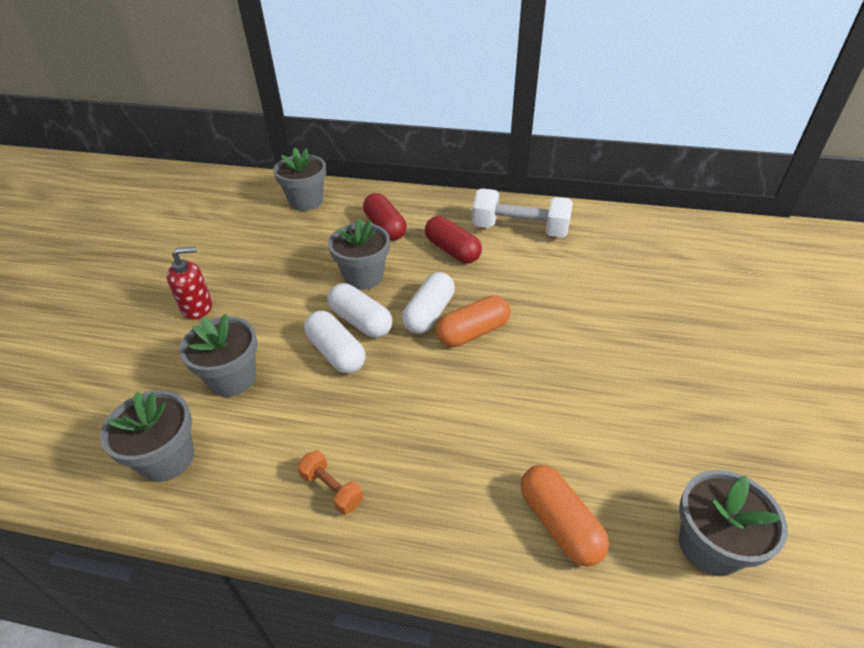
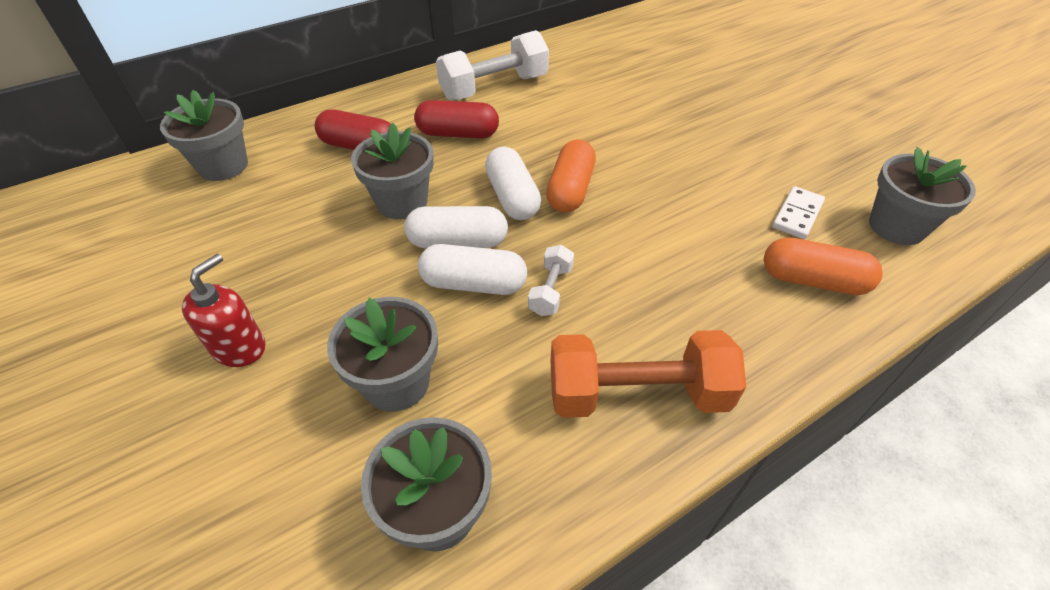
camera: 45 degrees left, 5 degrees up
orange dumbbell [297,450,363,515] -> orange dumbbell [550,330,746,418], size x2.06
none -> white dumbbell [528,245,574,316]
none -> white domino [772,186,825,239]

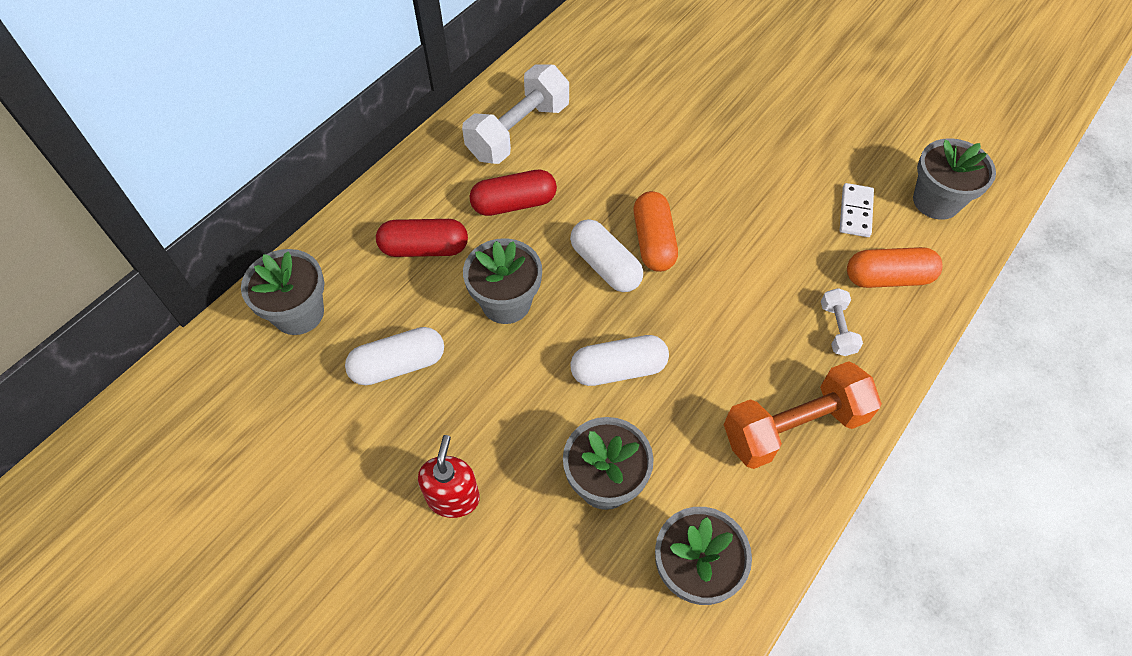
camera: 20 degrees left, 10 degrees up
white capsule [404,206,508,248] -> white capsule moved to [345,327,444,385]
white dumbbell [528,245,574,316] -> white dumbbell moved to [821,288,863,356]

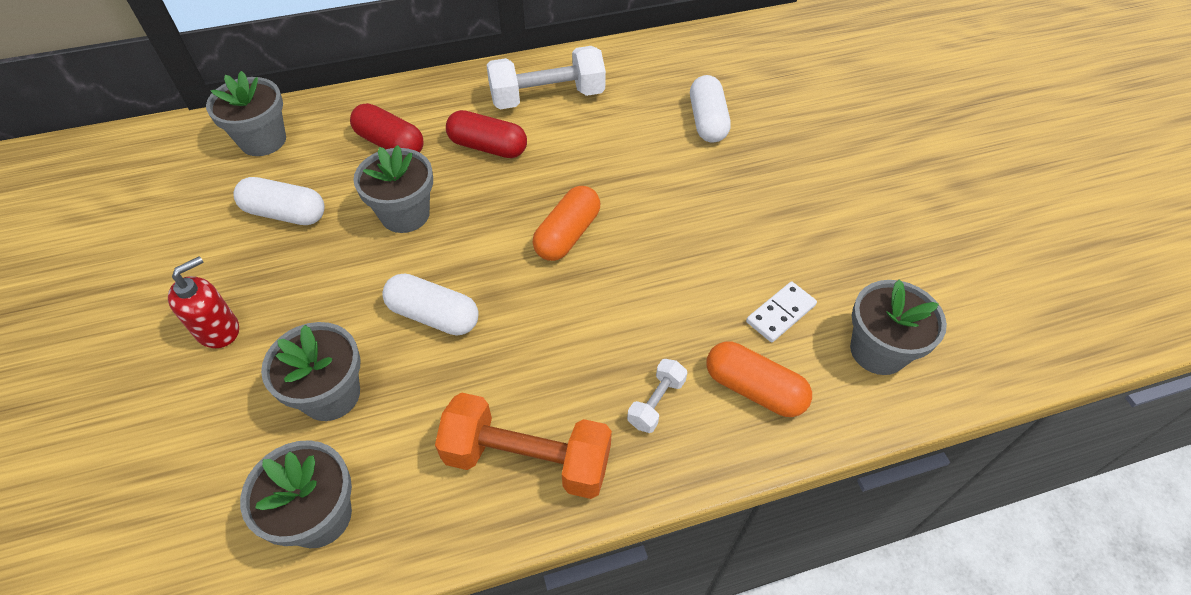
camera: 35 degrees right, 5 degrees down
white capsule [570,219,643,292] -> white capsule moved to [690,75,731,143]

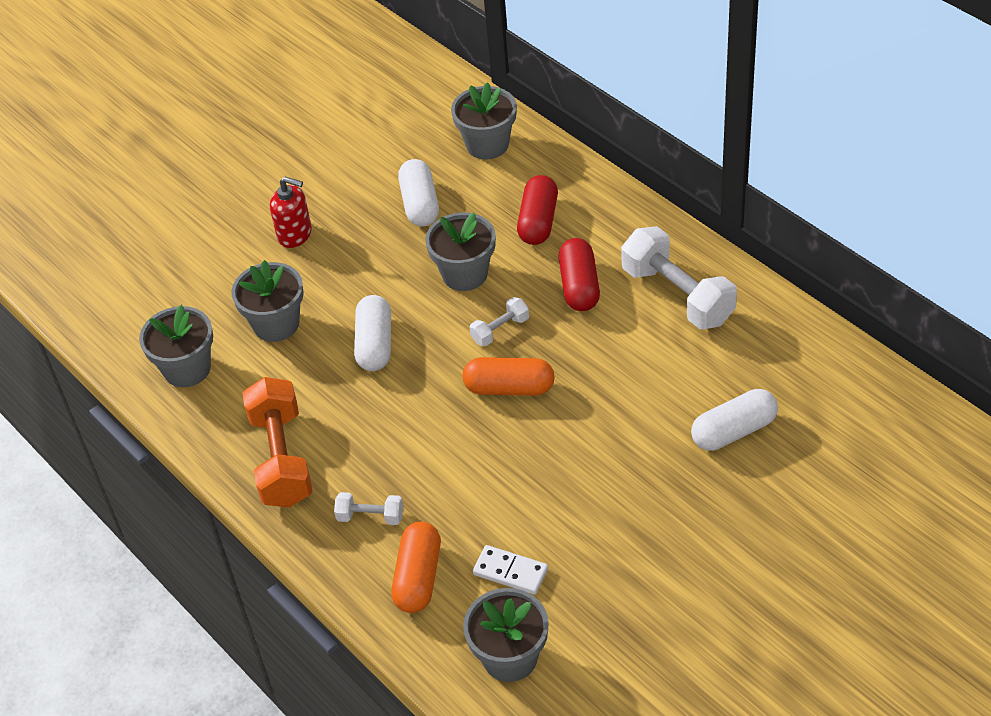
camera: 70 degrees right, 5 degrees down
none -> white dumbbell [469,297,529,346]

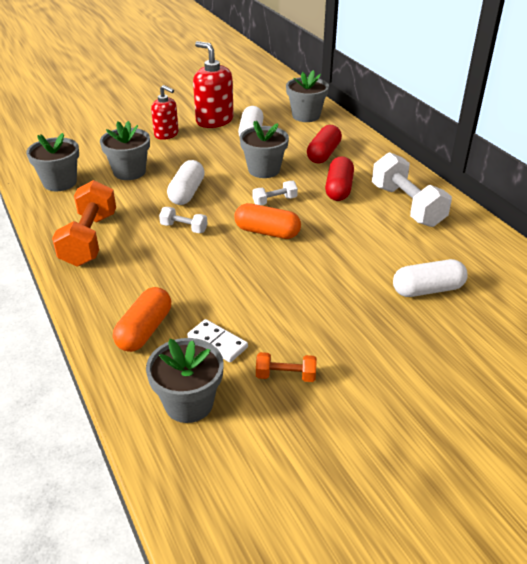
camera: 10 degrees right, 10 degrees down
white dumbbell [334,492,403,525] -> white dumbbell moved to [159,207,207,233]
none -> red soap dispenser [193,41,234,128]
none -> orange dumbbell [256,352,317,382]

